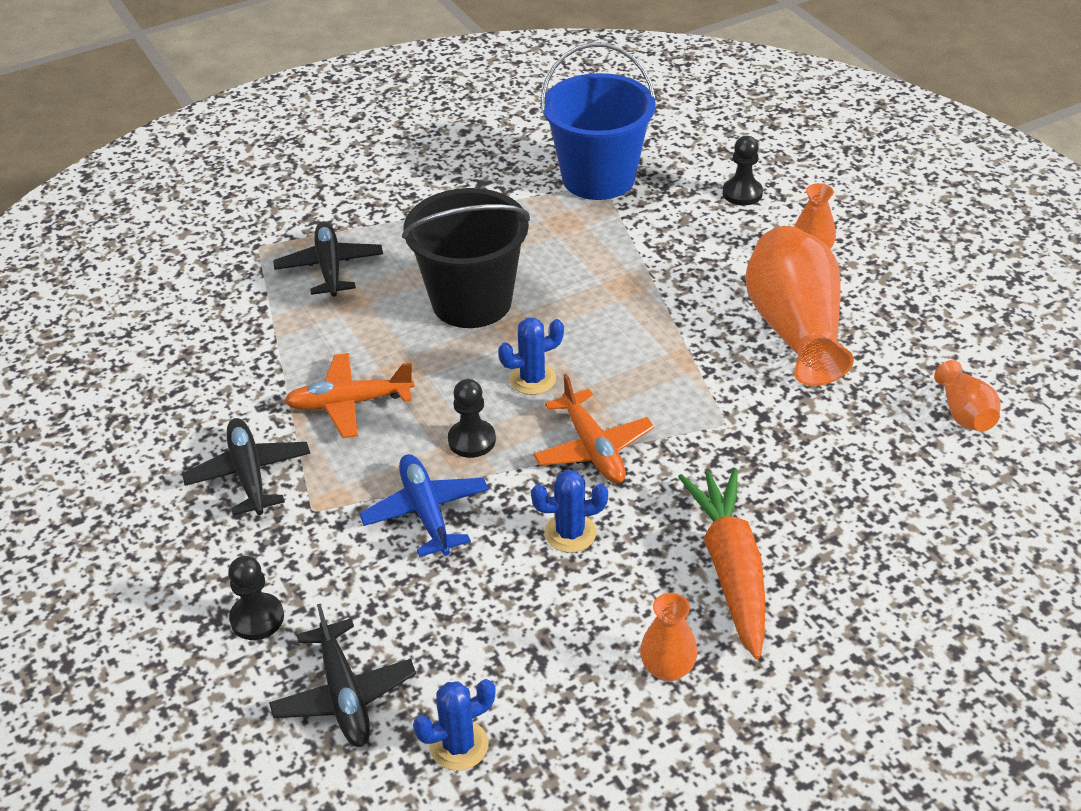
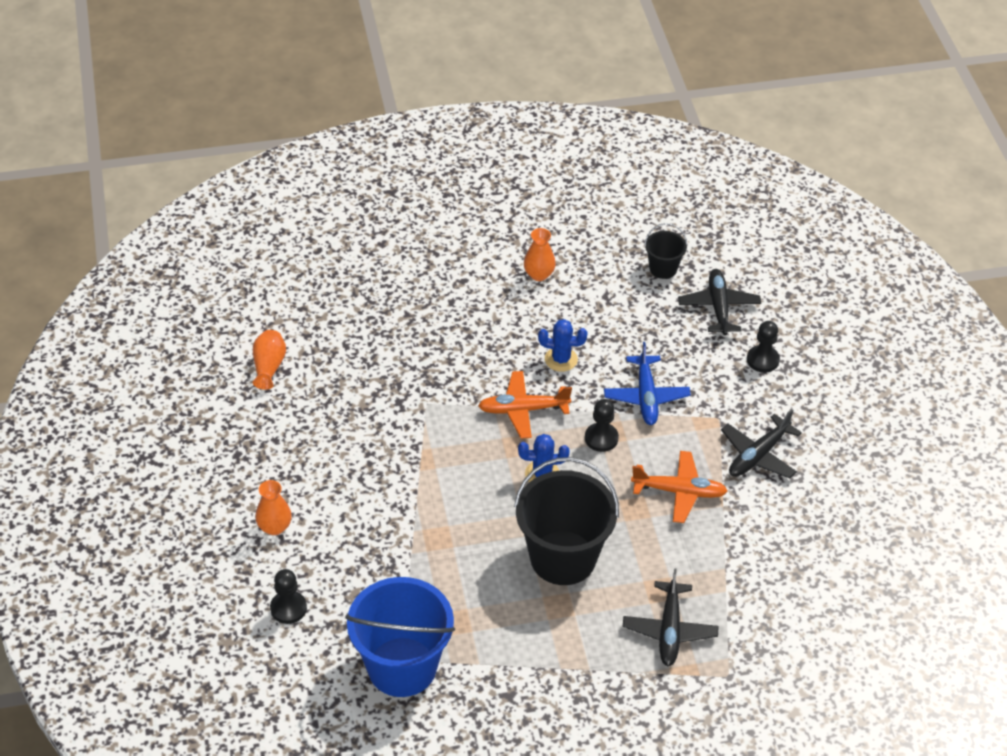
camera: 165 degrees left, 5 degrees up
black plane [182,418,310,516] -> black plane turned 45 degrees clockwise [721,409,802,479]
blue cactus [413,679,496,771] -> black bucket [644,223,687,279]
orange plane [533,374,654,483] -> orange plane turned 90 degrees counterclockwise [478,371,572,439]
orange carrot [678,468,765,659] -> none
orange vase [745,226,854,386] -> none

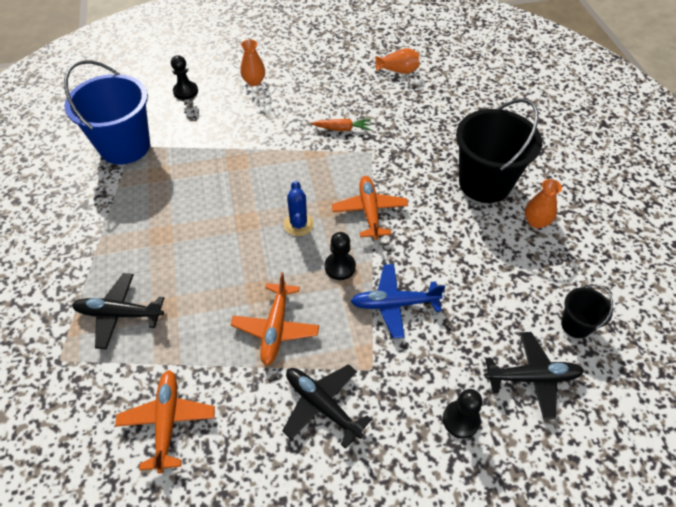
camera: 90 degrees right, 5 degrees up
black bucket [514,457,619,585] -> black bucket moved to [456,99,542,203]
blue cactus [538,319,588,372] -> none
none -> orange plane [115,370,215,474]
none -> orange carrot [311,118,371,131]

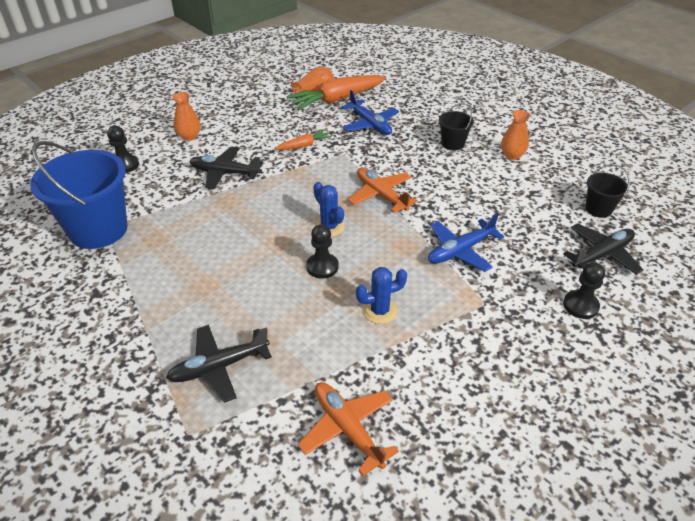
camera: 30 degrees left, 10 degrees down
orange plane [231,272,319,366] -> blue cactus [356,267,407,324]
black plane [282,364,372,449] -> black plane moved to [189,146,263,189]
black pawn [325,232,356,280] -> black pawn moved to [306,224,339,279]
black bucket [456,99,542,203] -> black bucket [439,103,474,151], size x0.48
none -> orange carrot [286,75,386,110]
none -> blue plane [342,90,399,135]

